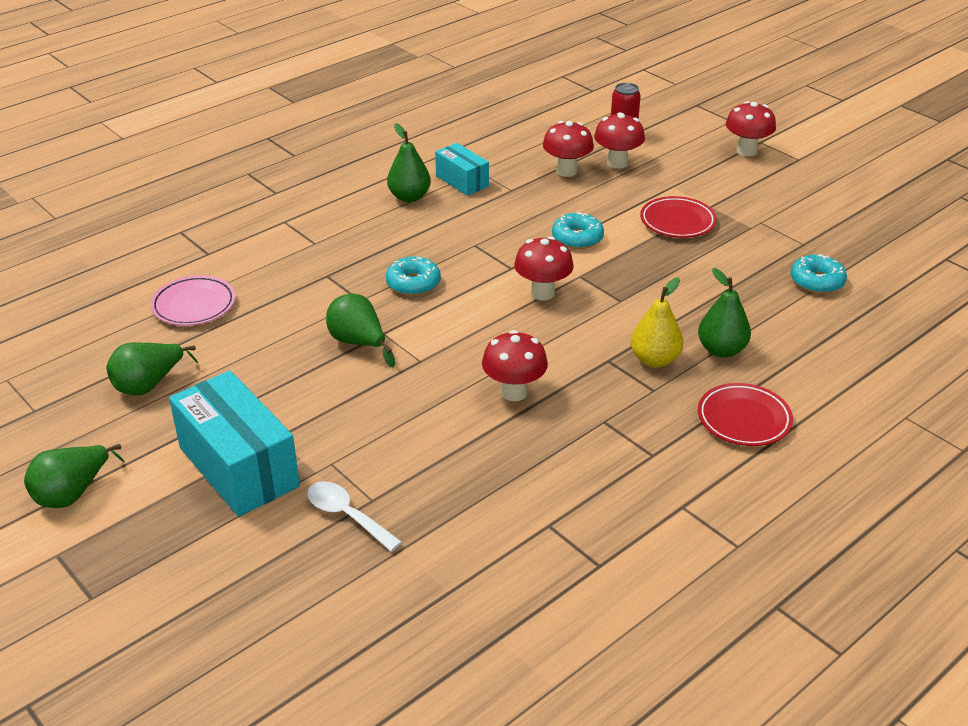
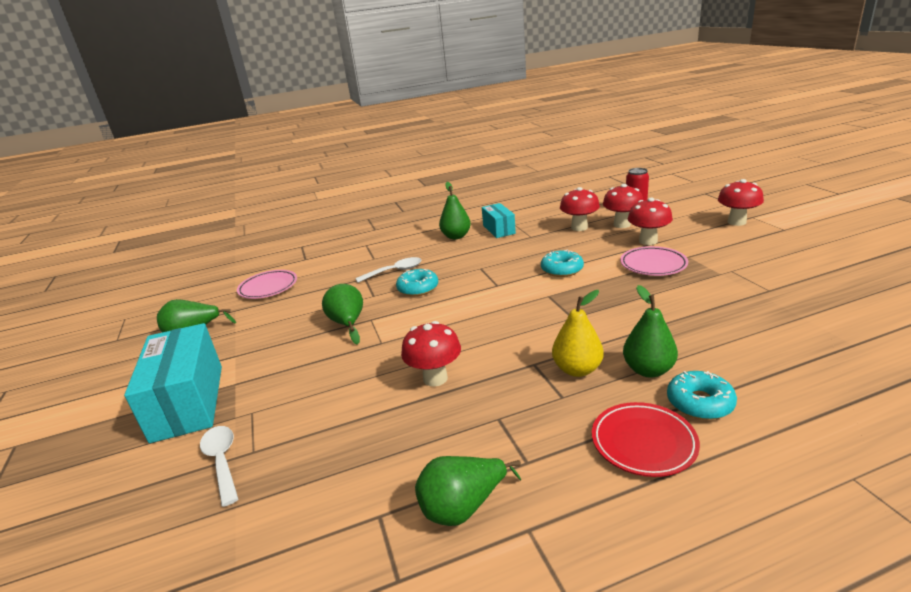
camera: 25 degrees right, 10 degrees down
green pear [24,444,125,508] -> green pear moved to [415,456,521,526]
red mushroom [514,236,574,300] -> red mushroom moved to [628,198,673,245]
red plate [640,196,717,238] -> pink plate [620,246,688,276]
turquoise donut [791,254,847,294] -> turquoise donut moved to [667,371,737,420]
none -> white spoon [355,257,421,283]

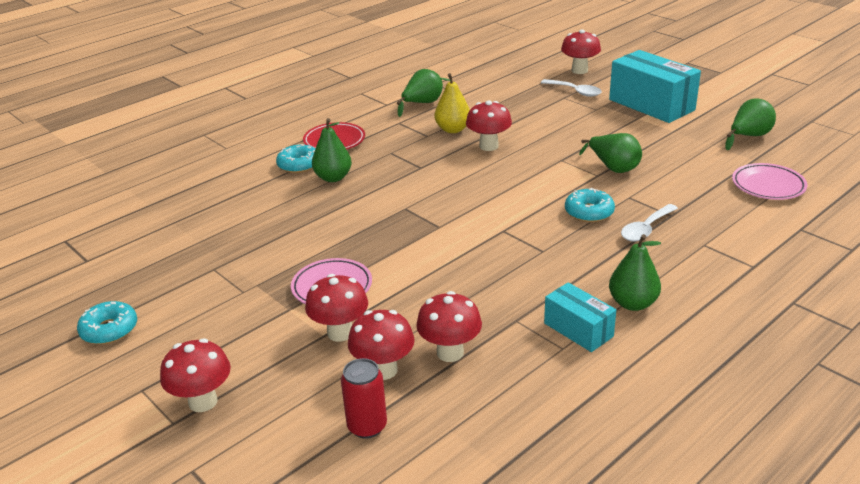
camera: 155 degrees right, 5 degrees up
turquoise donut [541,249,584,277] -> turquoise donut moved to [77,301,137,345]
yellow pear [552,290,604,377] -> yellow pear moved to [435,73,470,133]
none -> red mushroom [561,30,601,74]

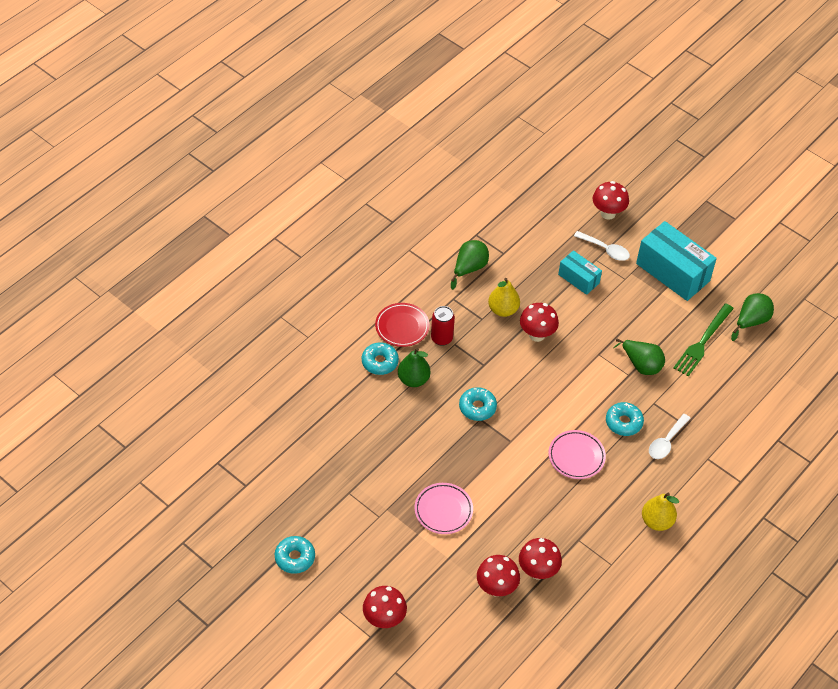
camera: 10 degrees left, 20 degrees up
red mushroom [305,274,368,342] -> none
red can [341,358,387,439] -> red can moved to [431,306,455,346]
turquoise box [544,282,616,352] -> turquoise box moved to [558,250,602,295]
green pear [609,234,661,311] -> yellow pear [642,493,679,531]
pink plate [732,163,807,200] -> pink plate moved to [548,430,606,479]
none -> turquoise donut [459,387,497,421]
none -> green fork [674,304,734,377]

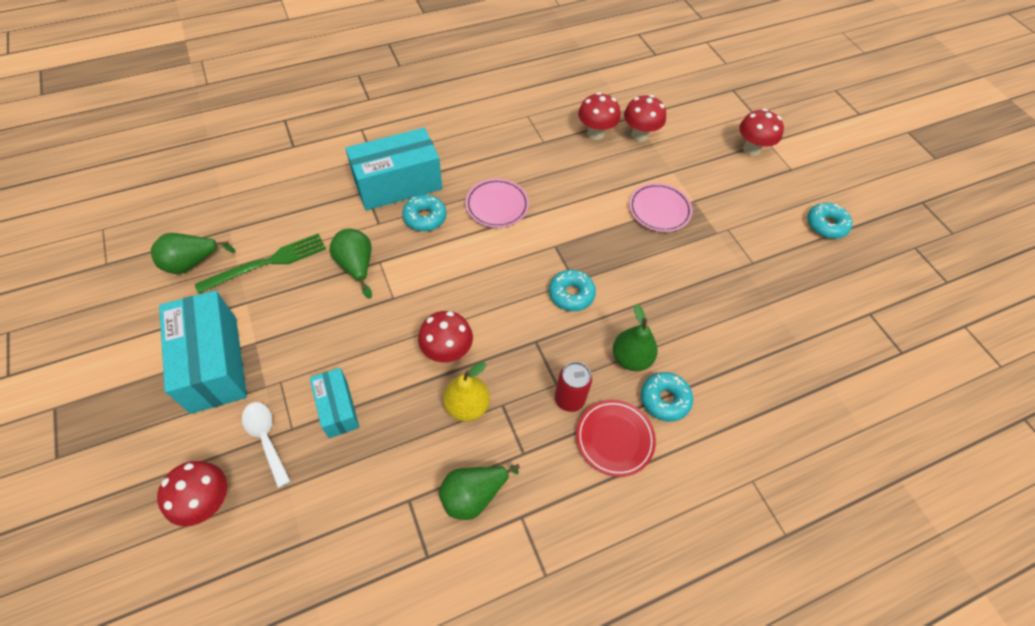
camera: 155 degrees left, 5 degrees up
yellow pear [642,493,679,531] -> none
white spoon [649,414,691,459] -> turquoise box [345,127,442,211]

